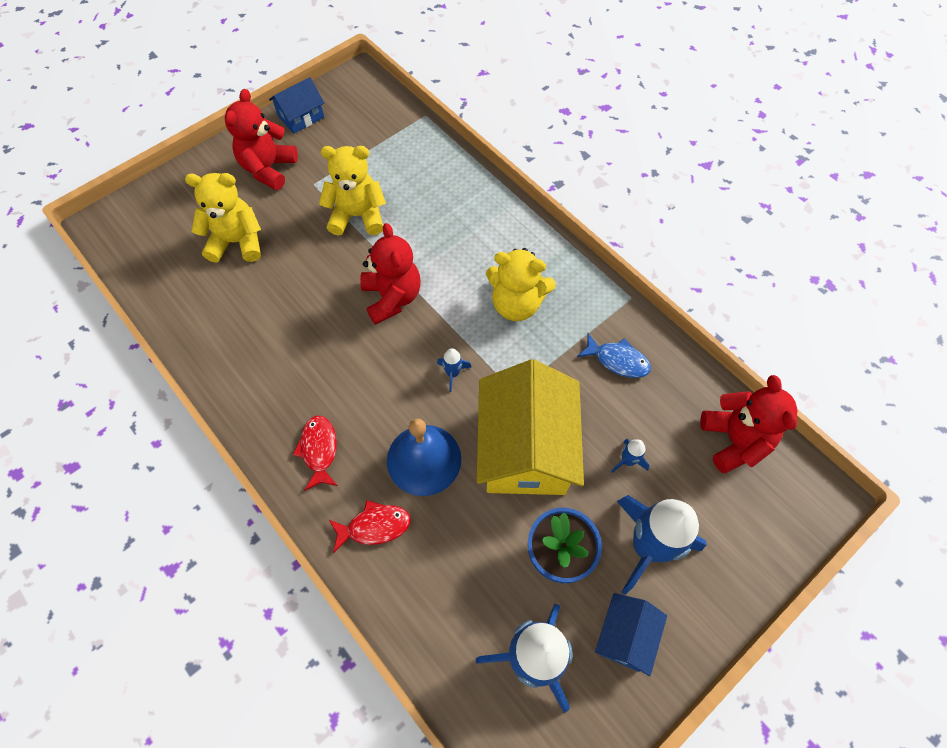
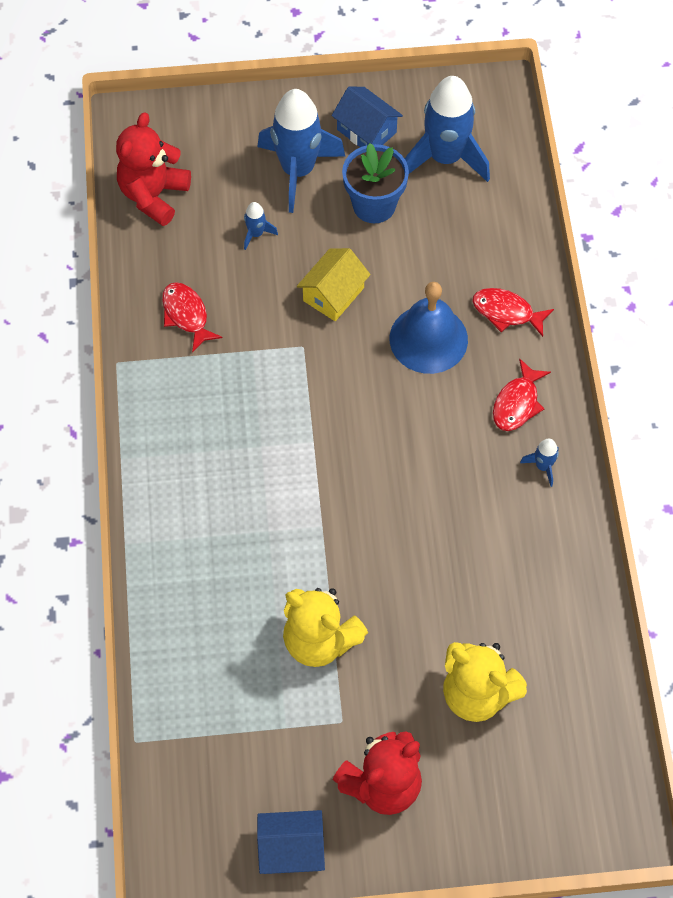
camera: 145 degrees left, 0 degrees up
red teddy bear [360,223,421,325] -> none
blue rocket [437,348,472,392] -> blue rocket moved to [520,439,559,487]
yellow house [477,359,584,495] -> yellow house [297,248,371,321], size x0.50
yellow teddy bear [486,248,556,321] -> none
blue fish [577,333,651,378] -> red fish [162,282,222,353]
blue house [595,593,667,676] -> blue house turned 75 degrees clockwise [332,87,403,147]

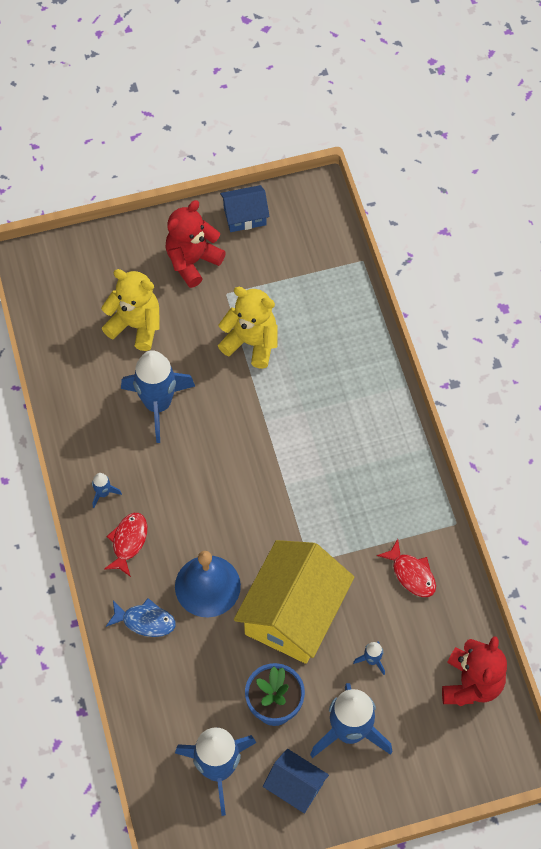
camera: 170 degrees right, 0 degrees up
yellow house [297,248,371,321] -> yellow house [234,540,354,664], size x1.99
red fish [472,288,554,337] -> blue fish [106,598,176,637]
none -> blue rocket [121,350,195,443]

